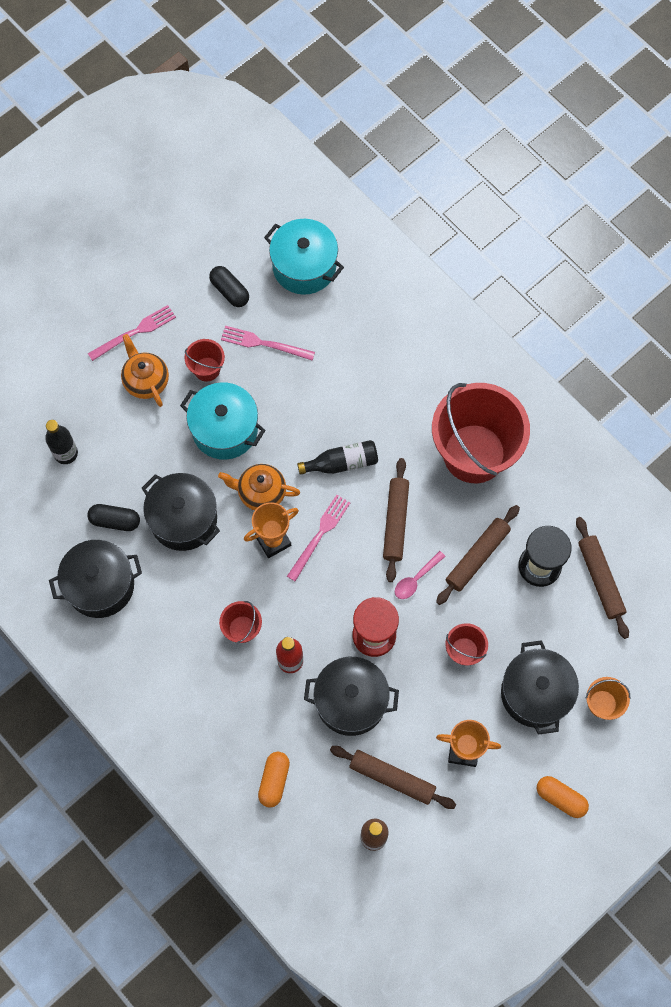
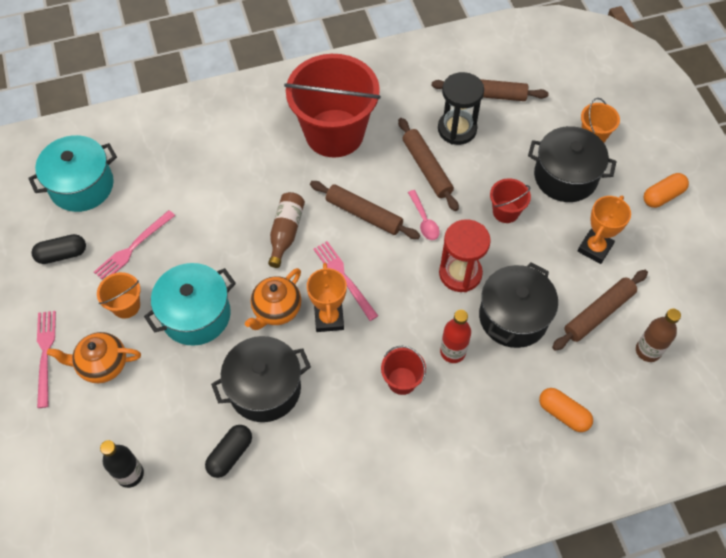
camera: 65 degrees left, 10 degrees down
black pot [49,540,142,618] -> none
red bucket [184,339,225,382] -> orange bucket [97,272,140,319]
black bottle [297,440,378,475] -> brown bottle [268,192,305,268]

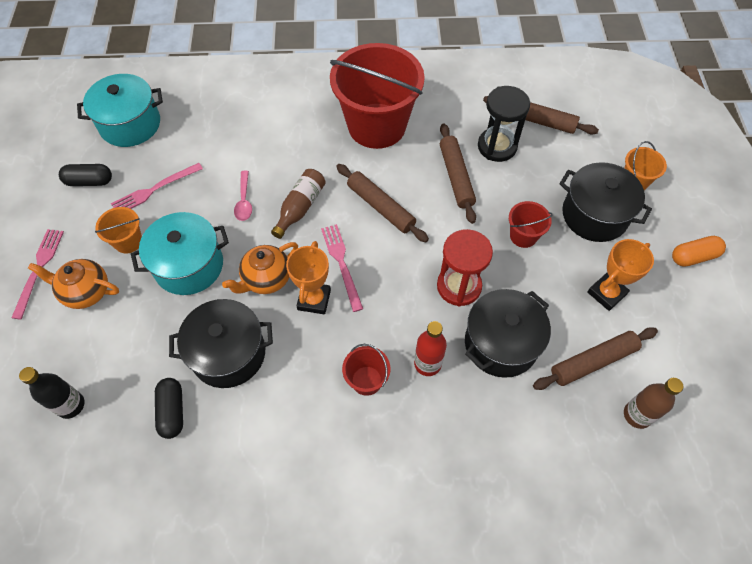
camera: 15 degrees right, 0 degrees up
black capsule [205,425,252,478] -> black capsule turned 60 degrees counterclockwise [155,378,183,439]
pink spoon [408,190,440,240] -> pink spoon moved to [234,171,252,221]
orange capsule [539,388,593,432] -> none

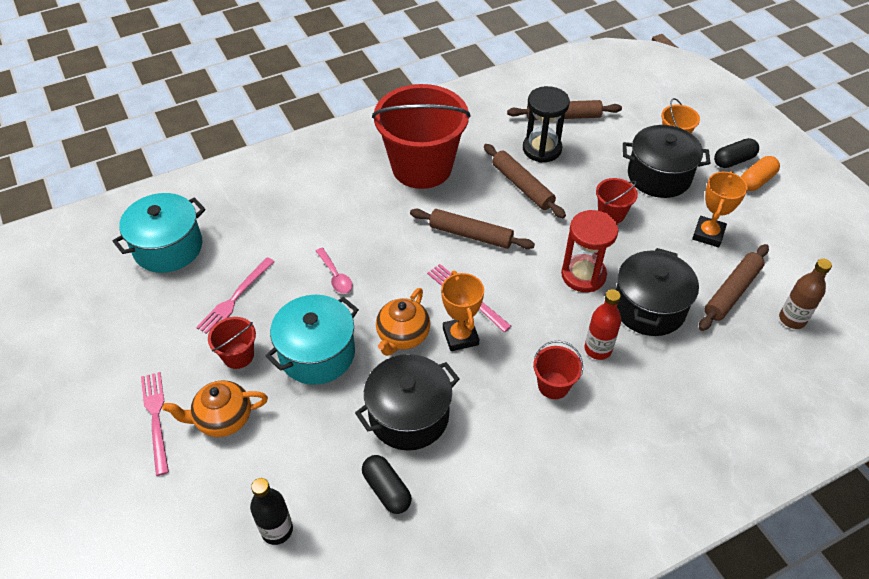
camera: 25 degrees left, 10 degrees down
black capsule [59,164,112,186] -> black capsule moved to [714,138,759,168]
orange bucket [95,207,142,254] -> red bucket [208,317,256,369]
brown bottle [271,169,326,239] -> none

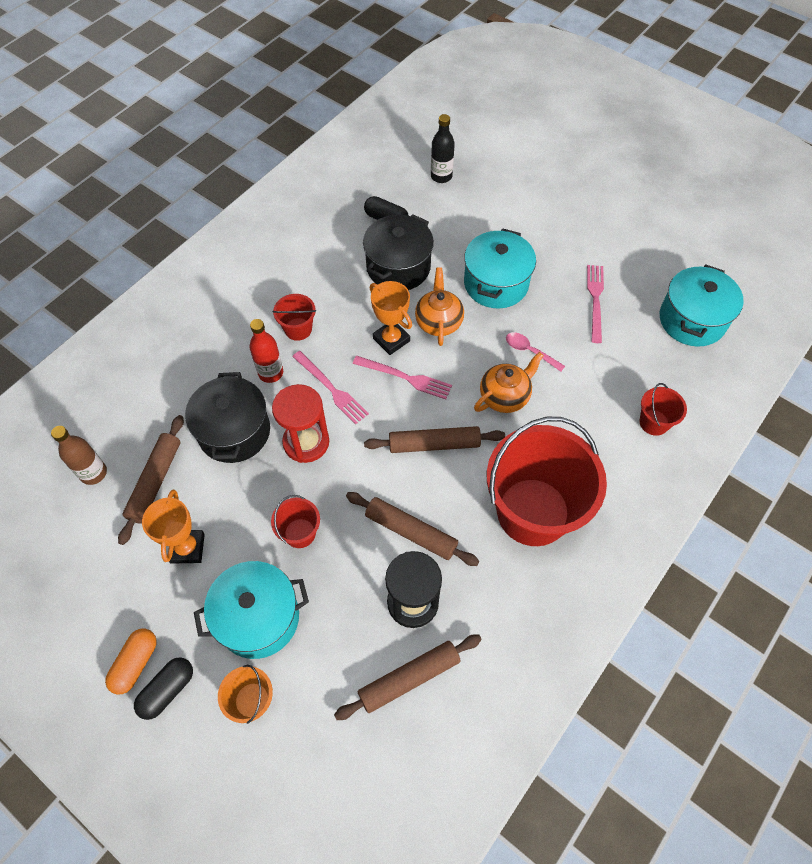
camera: 155 degrees right, 10 degrees up
pink fork [141,372,169,476] -> pink fork moved to [292,351,369,424]
orange teapot [162,380,268,437] -> orange teapot moved to [474,352,544,413]
red bucket [208,317,256,369] -> red bucket moved to [639,383,687,436]
black pot [623,125,711,198] -> turquoise pot [194,561,309,659]

